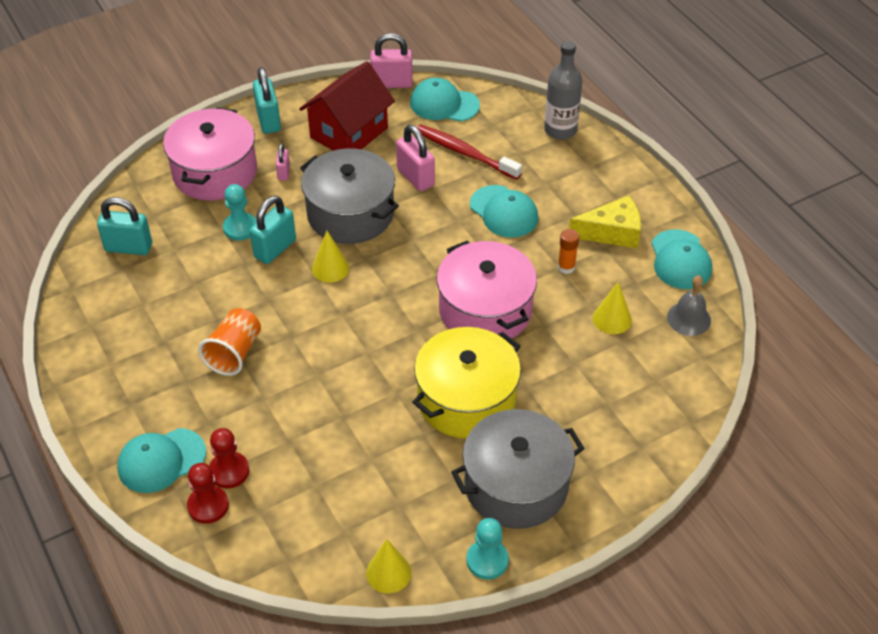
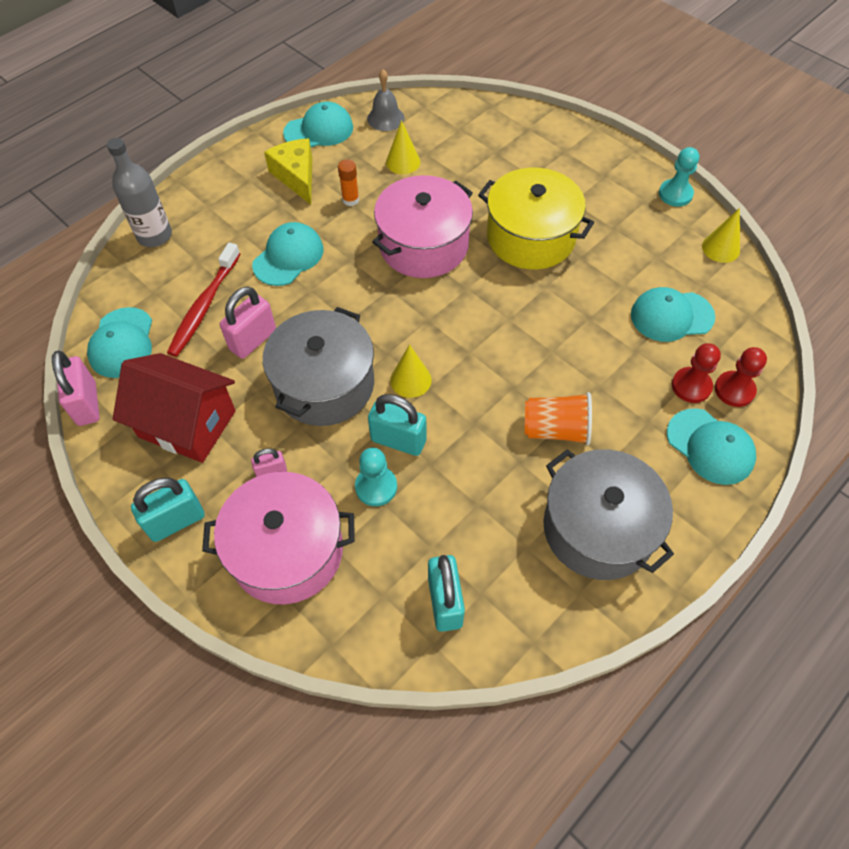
camera: 105 degrees left, 10 degrees up
grey pot [451,409,585,529] -> grey pot moved to [543,449,674,580]
none -> turquoise cap [631,287,715,342]

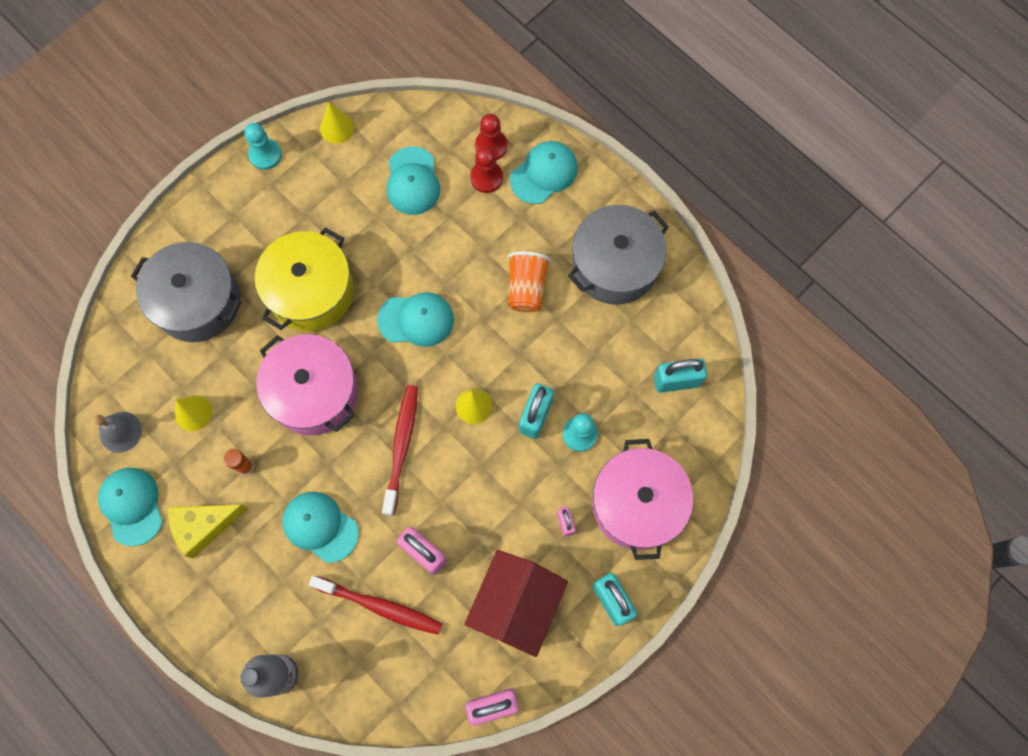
camera: 90 degrees left, 15 degrees up
turquoise cap [87,307,152,378] -> turquoise cap moved to [377,292,454,347]
grey pot [263,307,374,426] -> grey pot moved to [131,242,242,342]
none -> red toothbrush [382,385,418,516]

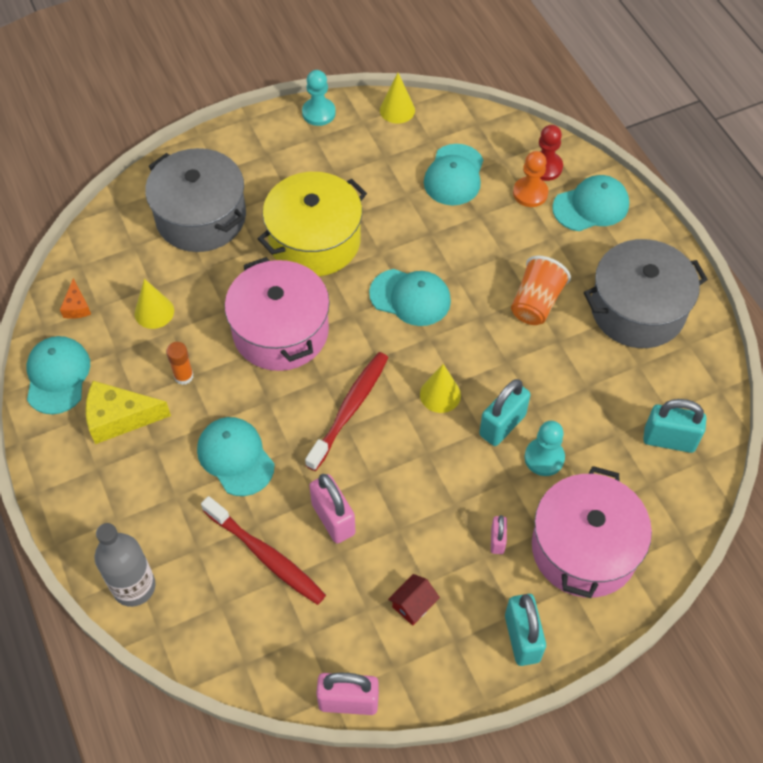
camera: 20 degrees right, 15 degrees down
grey bell [94,412,142,453] -> orange cheese [60,278,91,319]
red house [465,550,568,657] -> red house [388,574,440,626], size x0.41
red pawn [470,147,503,193] -> orange pawn [513,151,548,207]

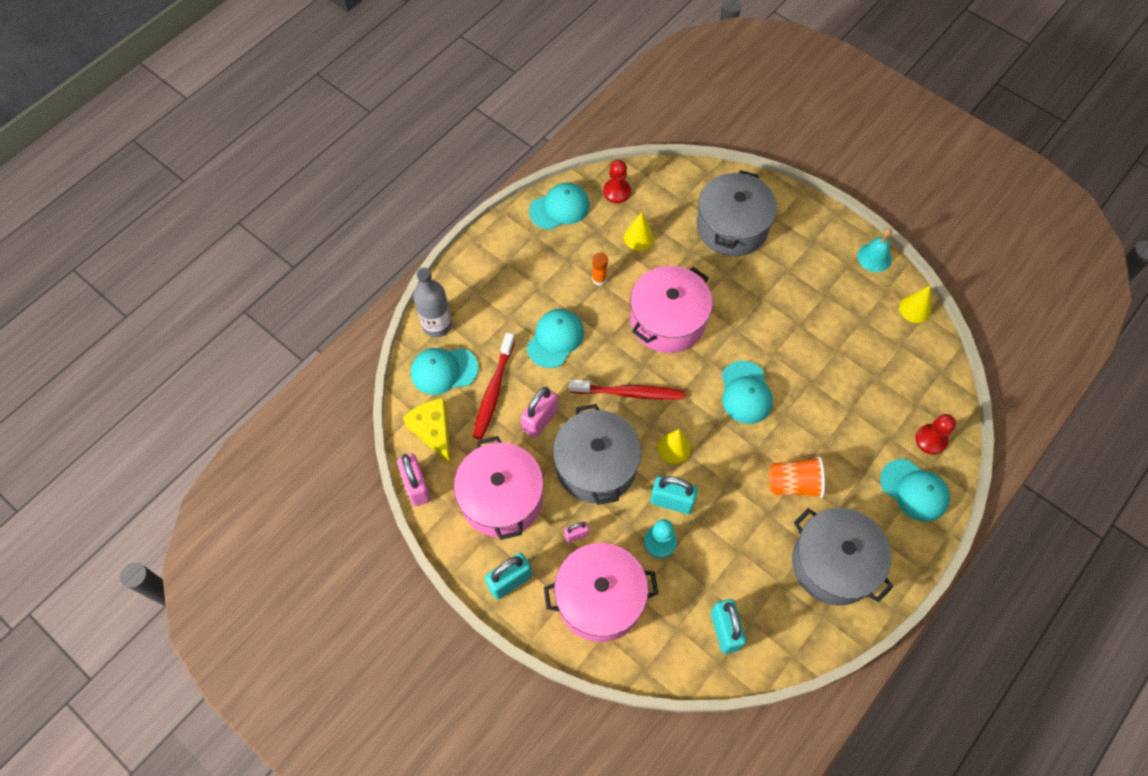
camera: 65 degrees right, 5 degrees up
orange cheese [60,278,91,319] -> red pawn [603,160,631,203]
yellow cheese [86,381,171,444] -> yellow cheese moved to [403,398,451,465]
yellow pot [258,172,367,276] -> none
turquoise pawn [302,70,336,126] -> turquoise bell [857,228,892,272]
red house [388,574,440,626] -> pink pot [454,436,544,540]
turquoise cap [424,144,483,205] -> turquoise cap moved to [411,348,478,395]
orange pawn [513,151,548,207] -> none
none -> grey pot [553,404,641,505]

